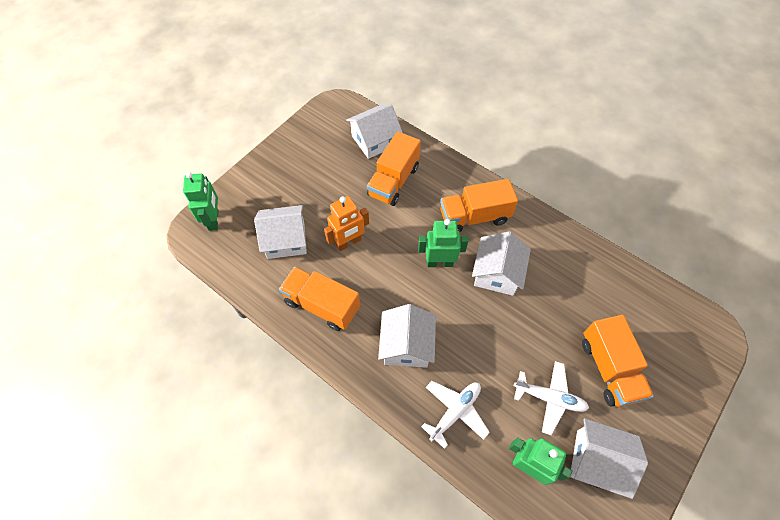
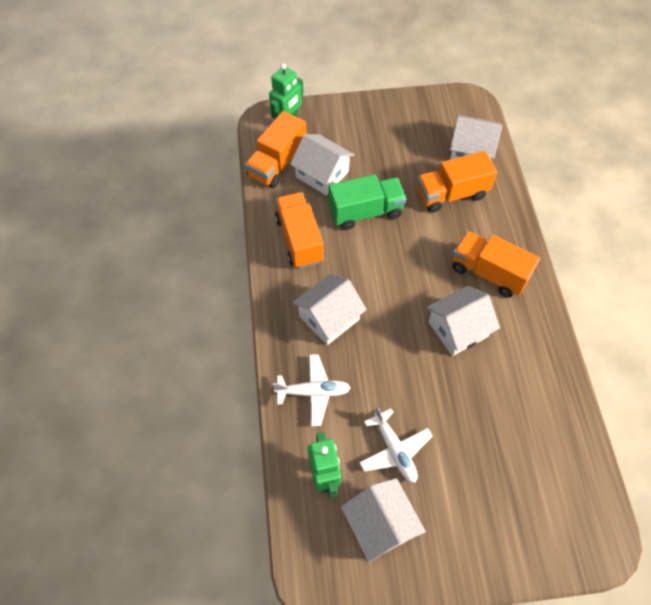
camera: 45 degrees right, 0 degrees up
orange robot [324,196,369,251] -> green truck [328,175,406,230]
green robot [418,219,468,267] -> none
orange truck [582,315,654,407] -> orange truck moved to [245,111,306,188]

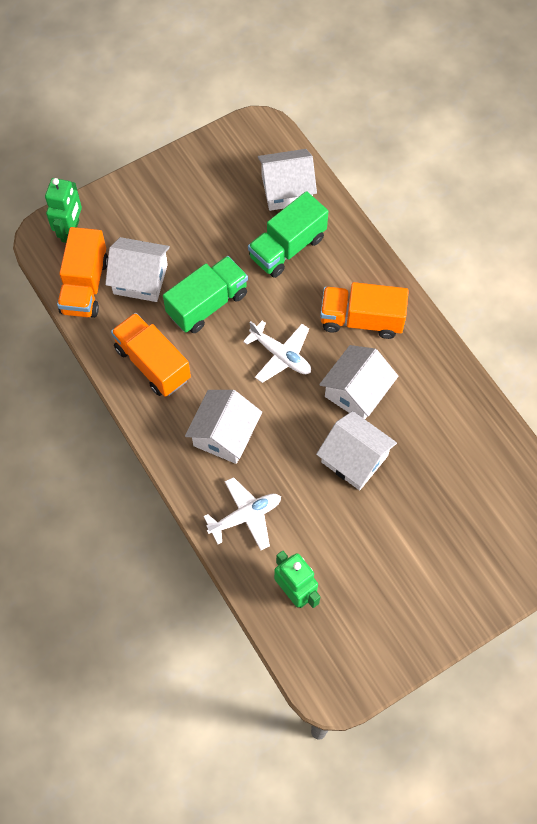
camera: 25 degrees left, 5 degrees up
white house [341,478,426,562] -> white house moved to [316,411,397,490]
white plane [359,407,433,483] -> white plane moved to [243,321,311,383]
orange truck [417,151,497,213] -> green truck [248,191,329,278]

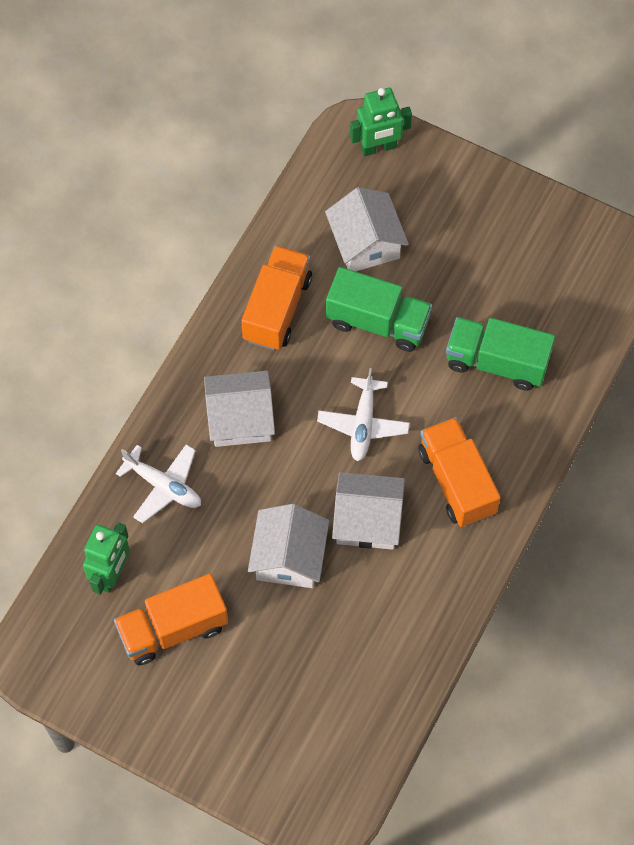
camera: 60 degrees right, 0 degrees up
orange truck [57,227,108,318] -> orange truck moved to [114,574,228,665]
white house [258,149,317,211] -> none

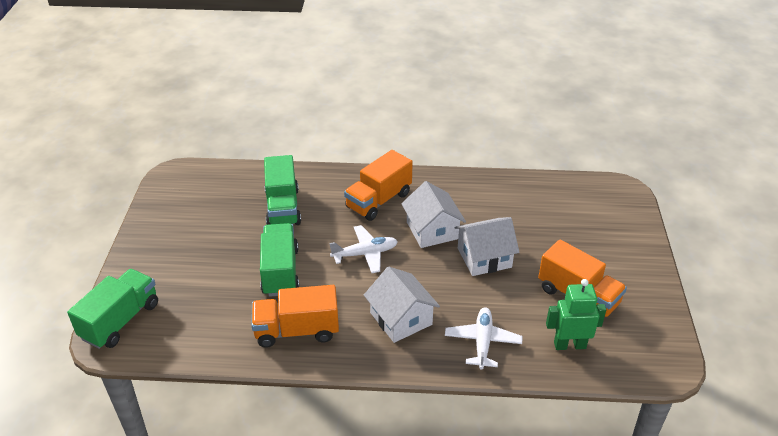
camera: 115 degrees left, 25 degrees down
white house [325,187,409,272] -> none
green robot [350,88,412,156] -> green truck [67,269,158,349]

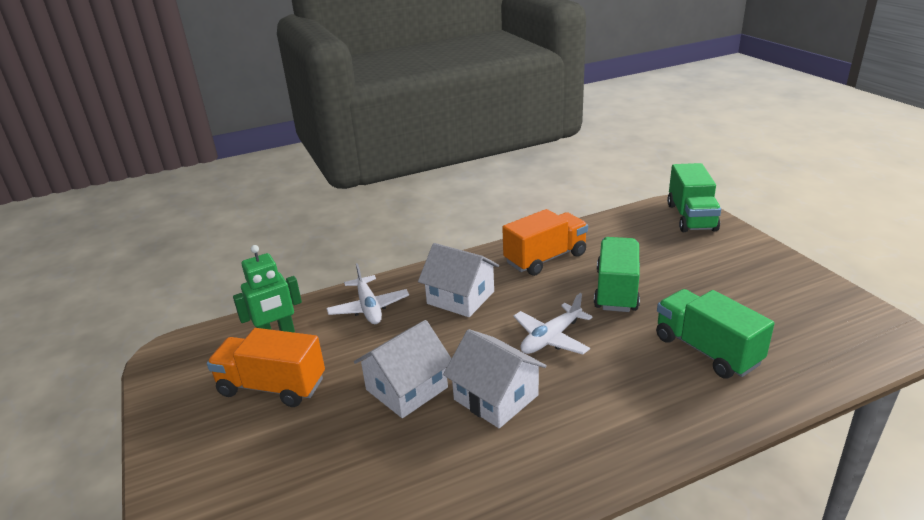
camera: 155 degrees right, 10 degrees down
green truck [260,223,299,297] -> green truck turned 135 degrees counterclockwise [594,237,640,312]
orange truck [344,150,413,221] -> none

